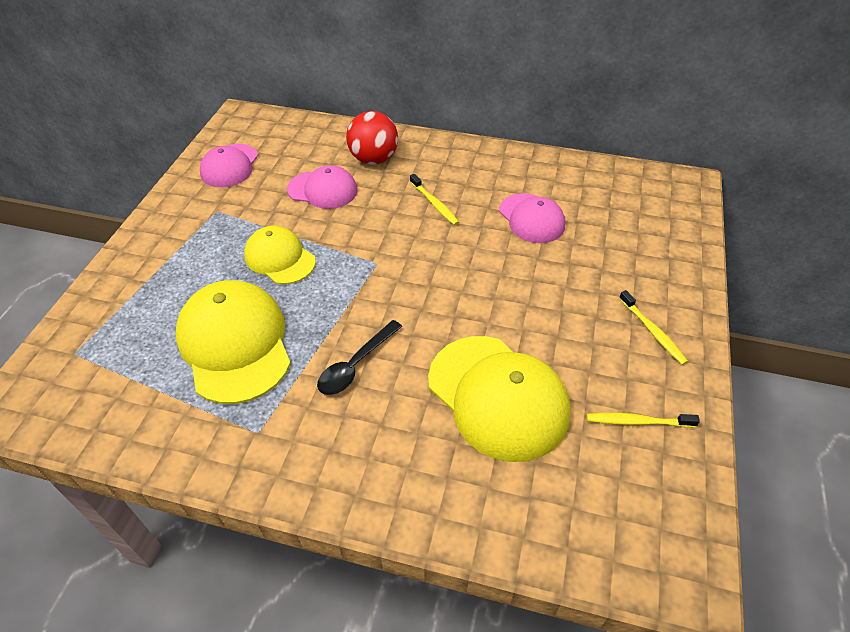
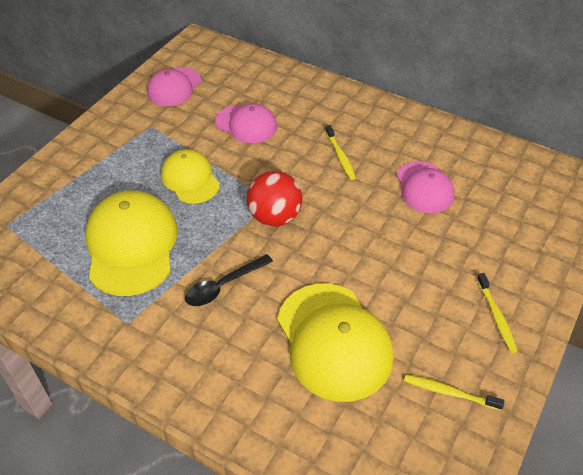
camera: 15 degrees right, 0 degrees up
red ball [346,111,398,165] -> red ball moved to [247,171,302,227]

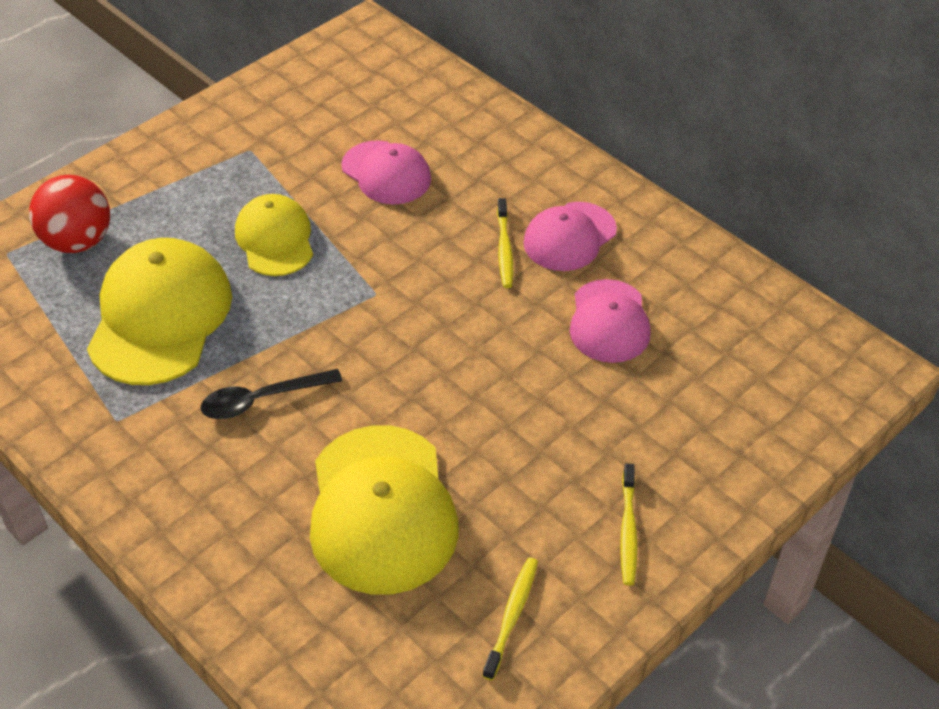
camera: 15 degrees right, 0 degrees up
pink cap [147,67,201,106] -> pink cap moved to [523,202,617,271]
red ball [247,171,302,227] -> red ball moved to [29,175,110,253]
yellow toothbrush [404,375,504,411] -> yellow toothbrush turned 75 degrees clockwise [483,558,538,680]

